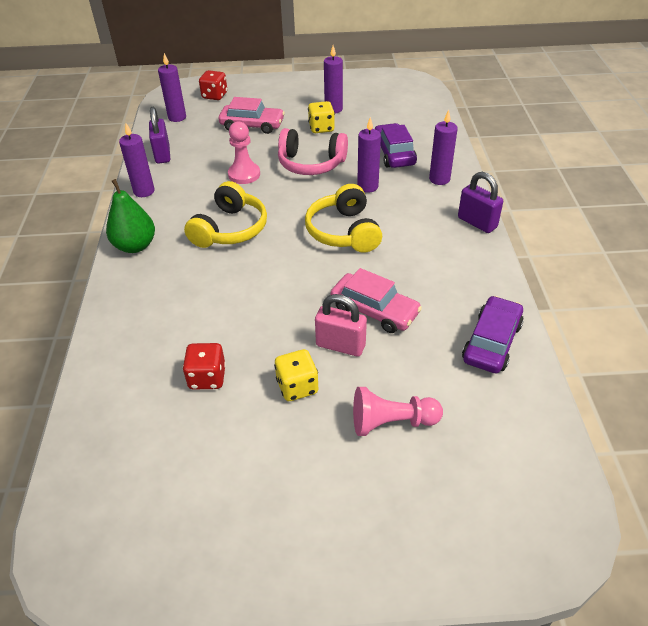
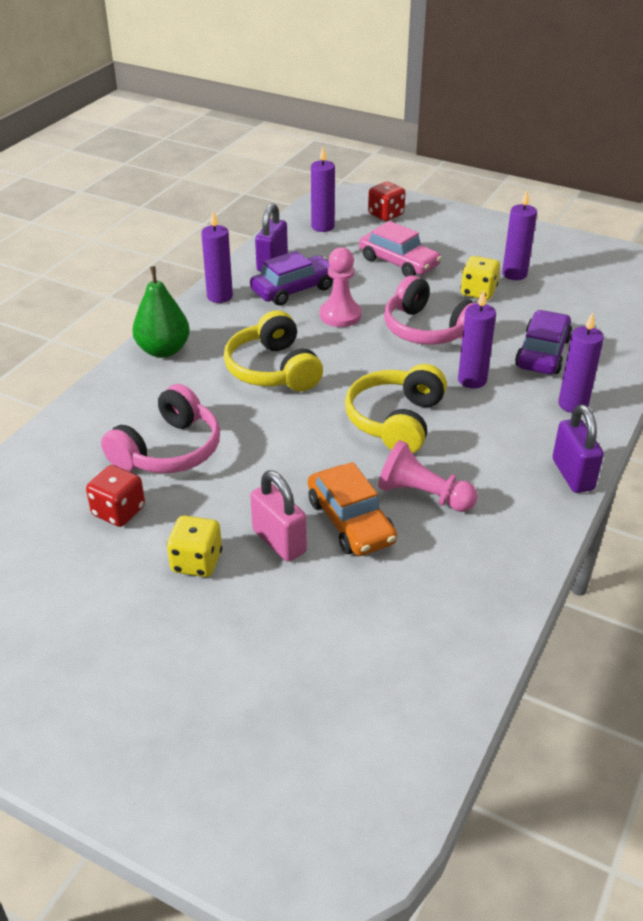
camera: 30 degrees right, 5 degrees down
yellow headphones [184,181,267,248] -> yellow headphones turned 105 degrees clockwise [224,310,323,392]
pink car [331,268,422,333] -> orange car [308,462,397,556]
pink pawn [353,387,443,436] -> pink pawn moved to [378,440,478,512]
purple car [462,296,524,373] -> purple car moved to [250,251,334,306]
none -> pink headphones [101,384,220,473]

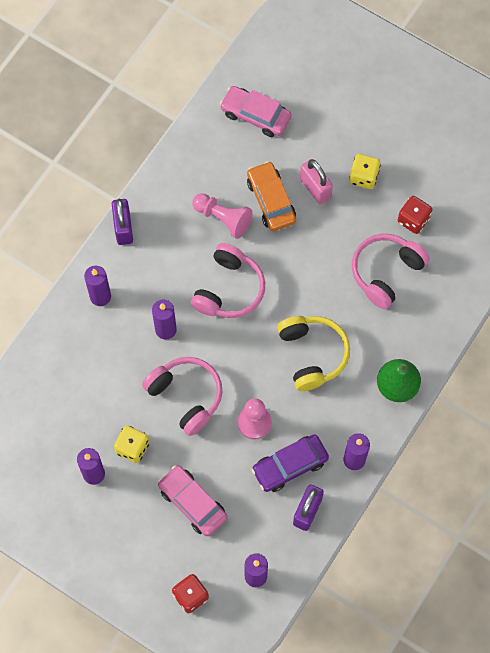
camera: 175 degrees left, 30 degrees up
yellow headphones [345,364,447,453] -> pink headphones [191,243,265,318]
purple car [515,310,572,374] -> none
none -> pink car [220,86,292,137]

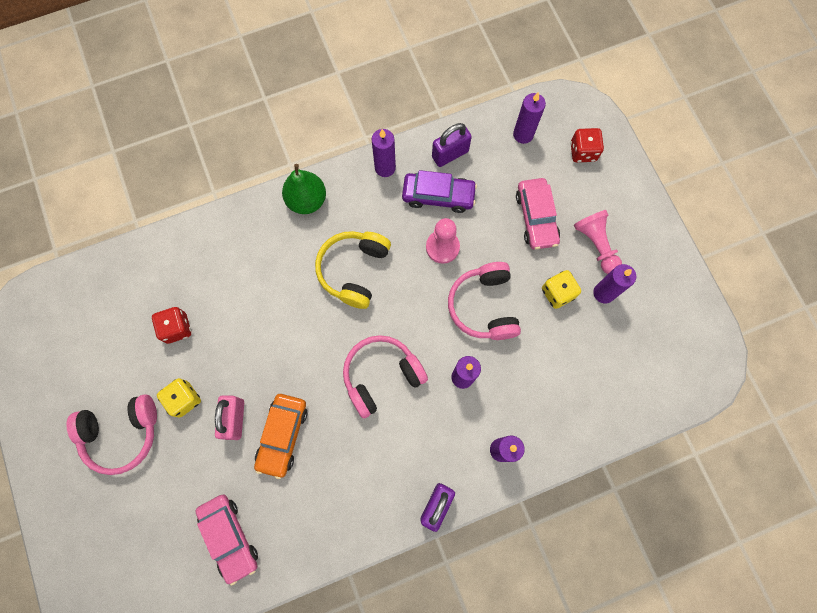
camera: 145 degrees left, 5 degrees up
pink pawn [192,193,252,239] -> pink pawn moved to [574,210,622,274]
pink headphones [352,234,429,309] -> pink headphones moved to [66,395,157,475]

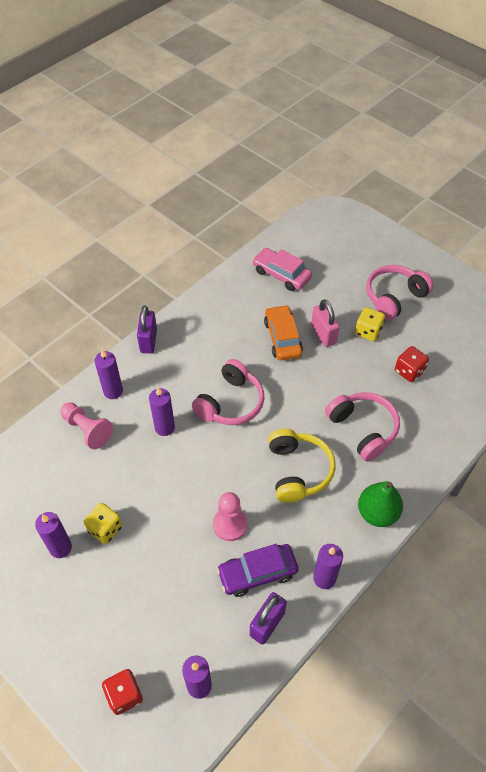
camera: 155 degrees right, 20 degrees down
pink headphones [448,262,521,340] -> pink headphones moved to [325,392,400,462]
pink car [516,178,560,250] -> none
pink pawn [574,210,622,274] -> pink pawn moved to [60,402,113,449]

